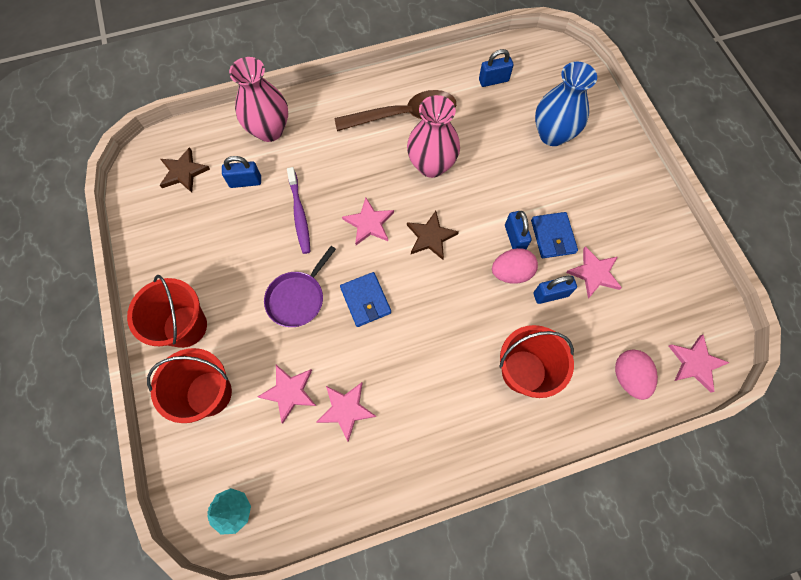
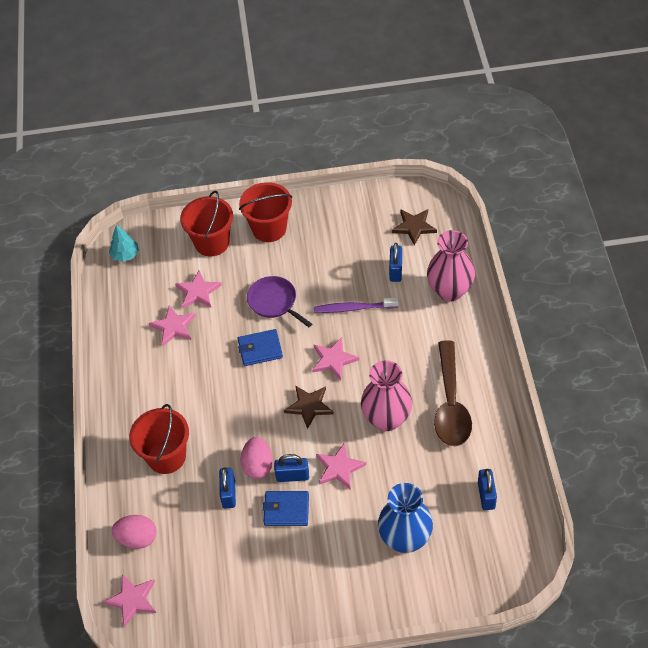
camera: 105 degrees right, 15 degrees down
pink star [566,246,622,298] -> pink star moved to [316,442,366,490]

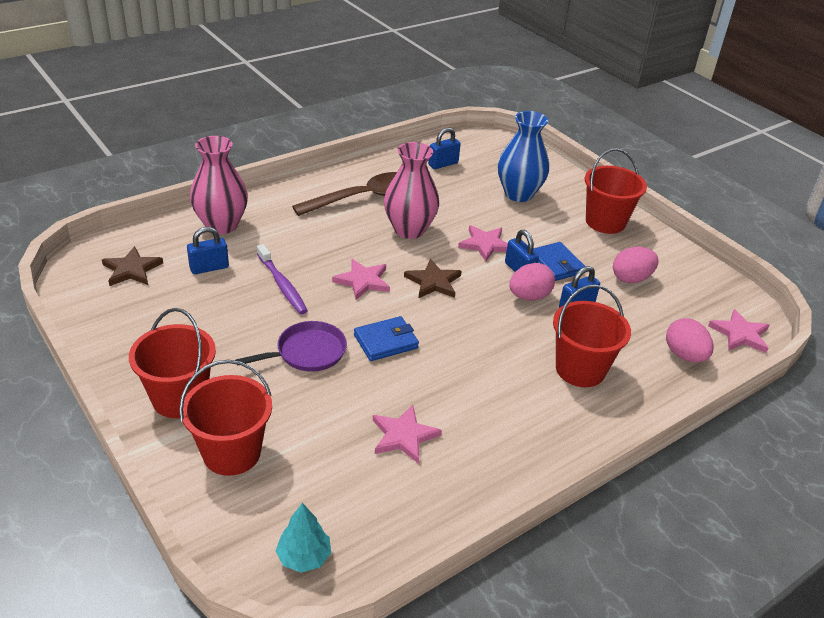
camera: 125 degrees left, 15 degrees down
pink star [175,270,222,308] -> none
blue wallet [238,329,283,366] -> blue wallet turned 75 degrees counterclockwise [354,316,419,361]
purple pan [247,276,312,327] -> purple pan turned 135 degrees counterclockwise [235,321,347,372]
none -> red bucket [585,148,647,234]
none -> pink egg [613,247,659,283]

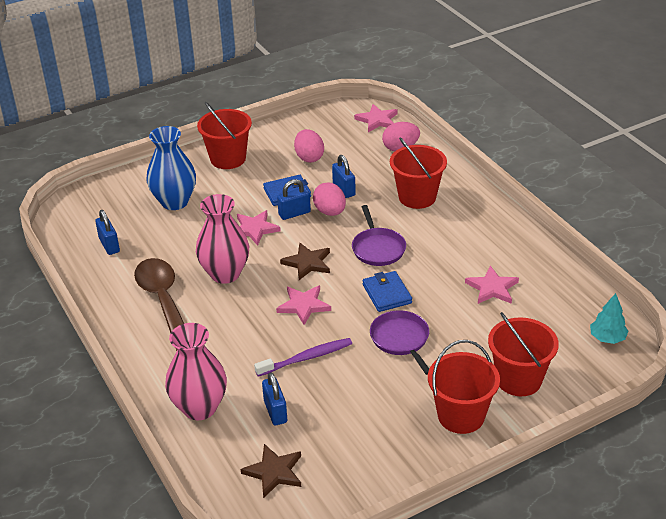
camera: 80 degrees left, 0 degrees up
none -> purple pan [352,205,406,266]

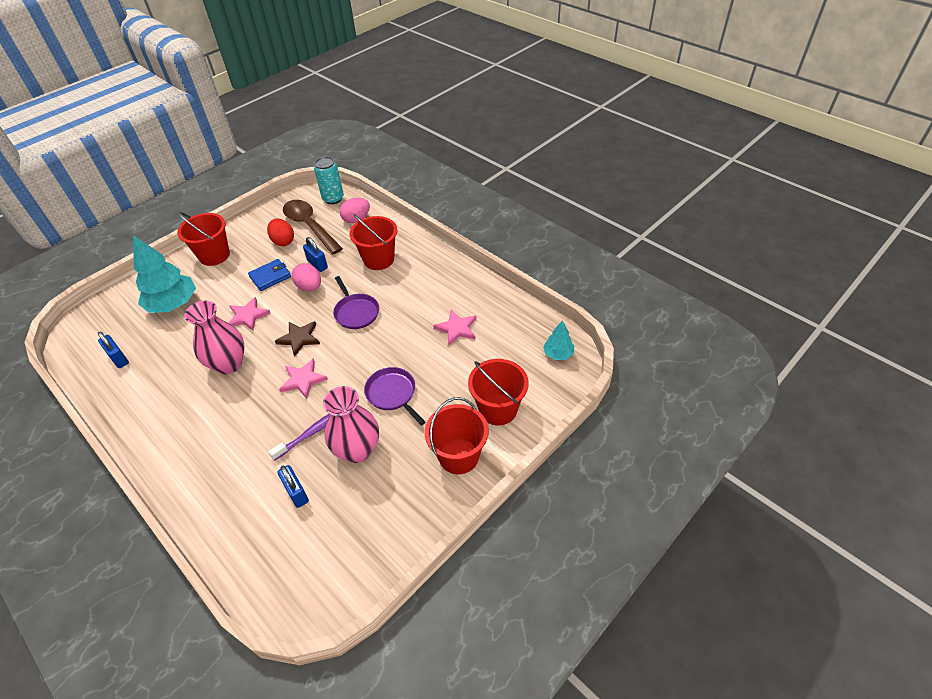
camera: 15 degrees left, 10 degrees up
brown spoon [134,258,184,351] -> brown spoon moved to [283,200,343,254]
blue vase [146,126,196,210] -> turquoise tree [133,235,196,313]
pink vase [165,323,227,420] -> pink vase moved to [323,386,379,463]
brown star [241,444,301,498] -> none
blue padlock [277,179,311,220] -> none
pink egg [294,129,324,163] -> red egg [267,219,294,246]
pink star [354,104,398,132] -> turquoise can [314,157,344,204]
blue wallet [363,271,412,312] -> none

